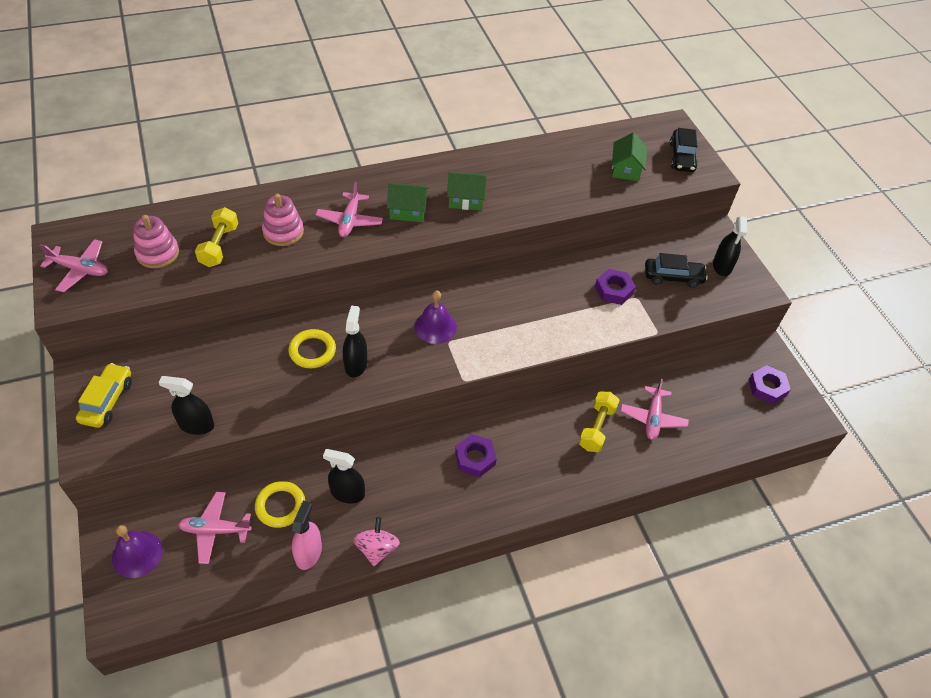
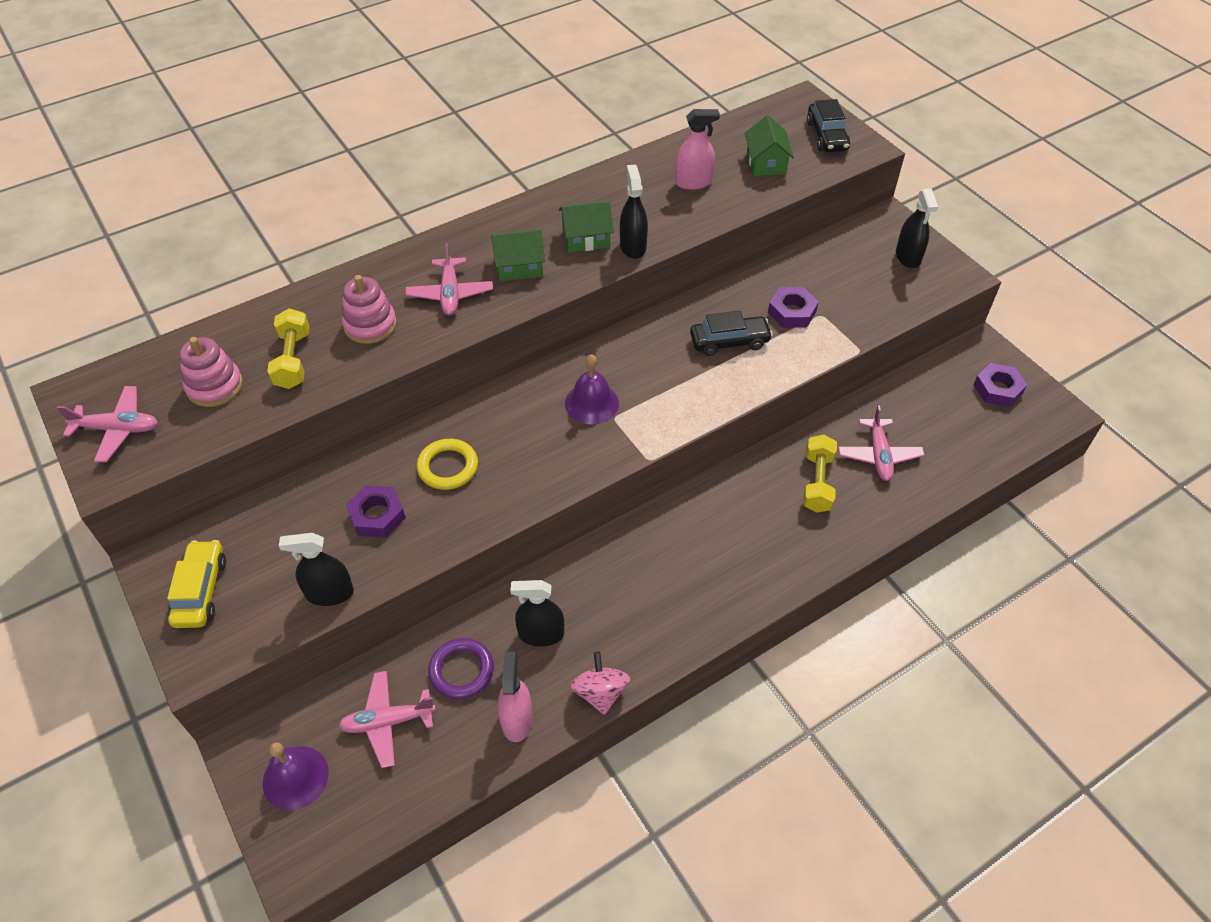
camera: 10 degrees left, 0 degrees up
yellow ring [255,481,305,528] -> purple ring [428,638,494,699]
black spray bottle [343,306,367,377] -> black spray bottle moved to [620,165,648,259]
purple nut [455,434,497,477] -> purple nut moved to [346,485,406,538]
black car [645,253,708,288] -> black car moved to [690,311,773,356]
none -> pink spray bottle [675,109,720,190]

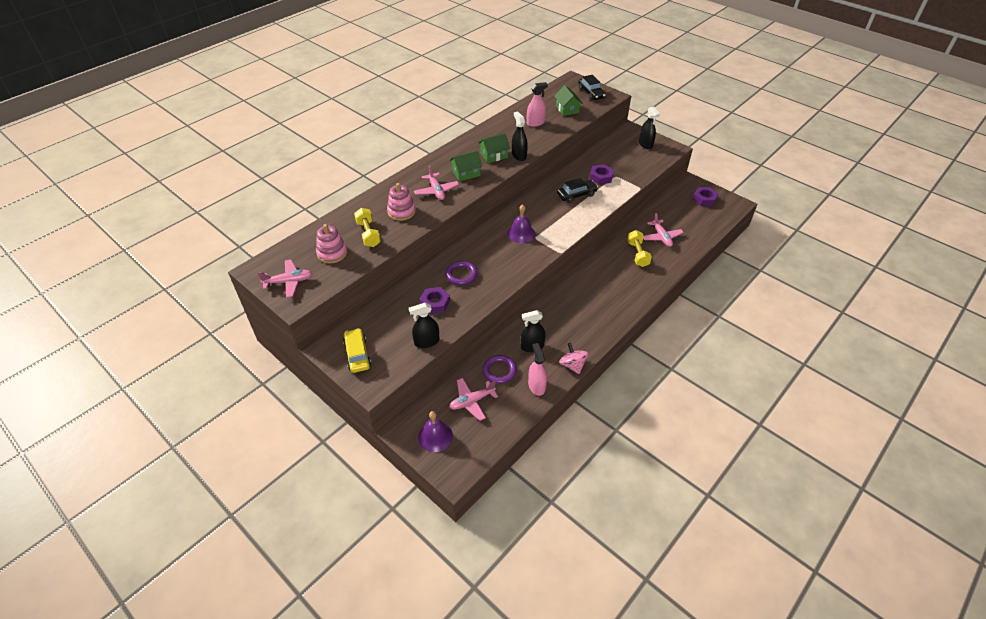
camera: 15 degrees left, 5 degrees down
yellow ring [417,439,478,490] -> purple ring [445,261,478,285]

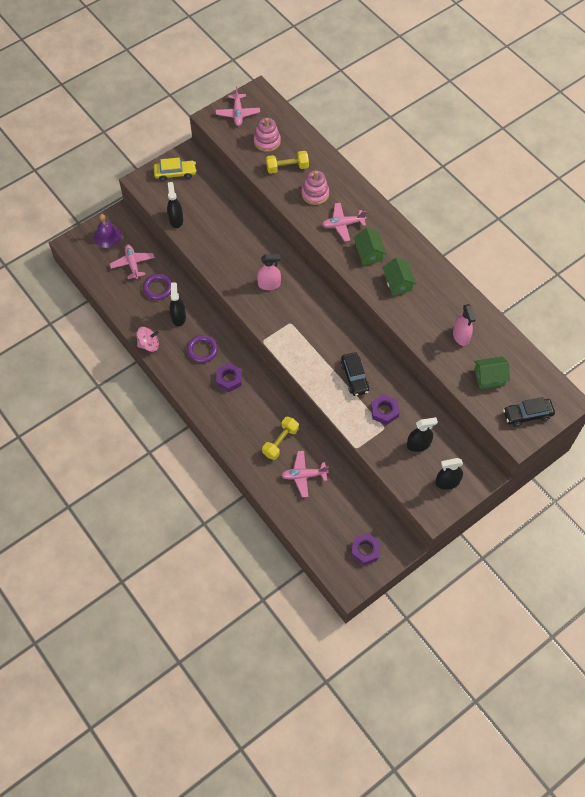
camera: 100 degrees right, 15 degrees up
purple nut [419,287,450,314] -> purple nut moved to [216,363,242,392]
purple ring [445,261,478,285] -> purple ring moved to [187,335,218,363]
purple bell [507,204,535,243] -> none
black spray bottle [512,112,528,161] -> black spray bottle moved to [407,417,438,452]
pink spray bottle [528,343,547,396] -> pink spray bottle moved to [257,254,281,290]
yellow dumbbell [627,230,652,267] -> yellow dumbbell turned 60 degrees counterclockwise [262,416,299,460]

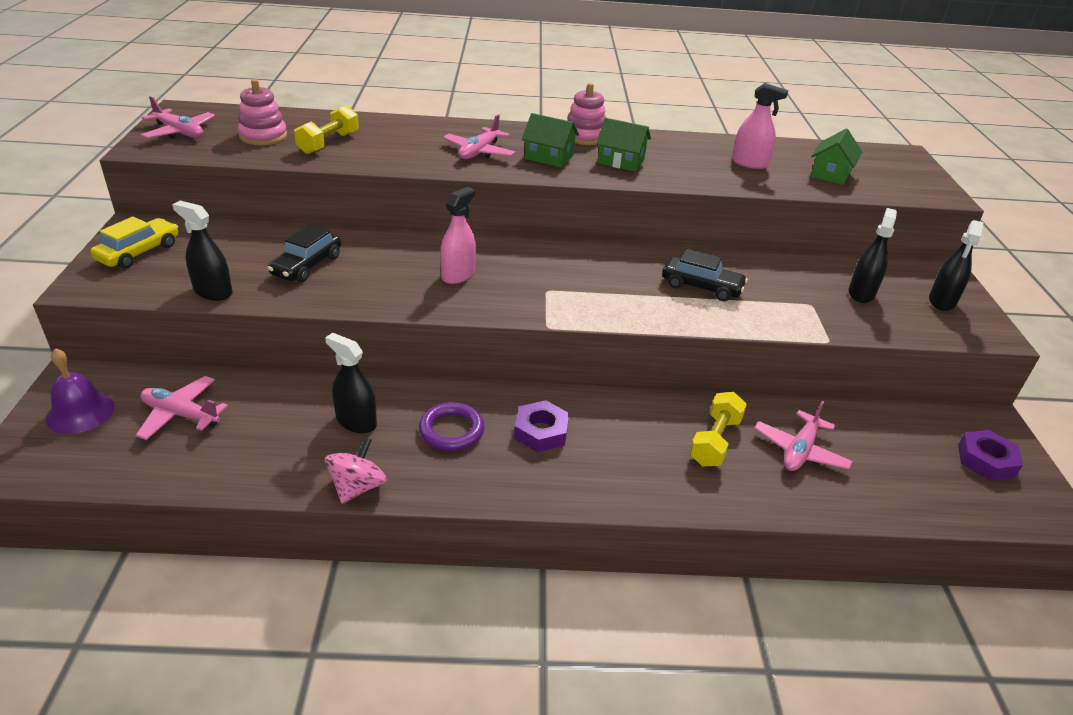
camera: 55 degrees left, 25 degrees down
purple ring [143,273,173,300] -> none
yellow dumbbell [262,416,299,460] -> yellow dumbbell turned 45 degrees clockwise [689,392,747,466]
pink stacking toy [301,170,329,205] -> pink stacking toy moved to [567,83,606,145]
purple nut [371,394,400,425] -> none
black car [503,397,555,427] -> black car moved to [267,224,341,282]

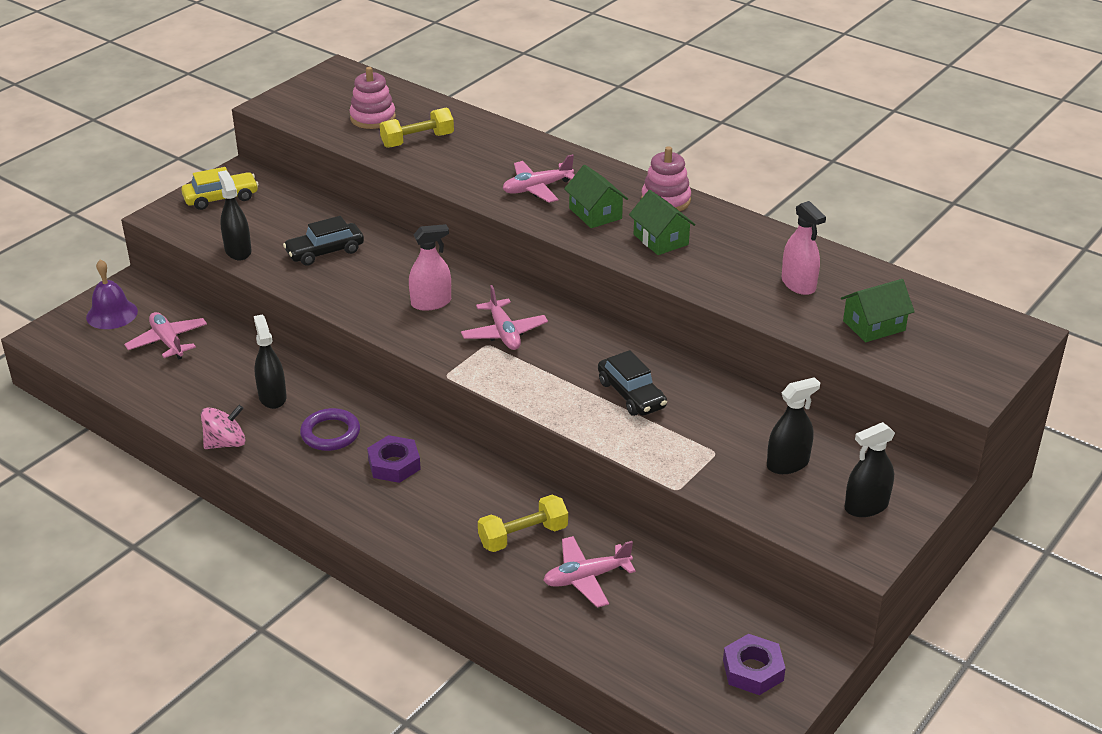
camera: 40 degrees right, 0 degrees up
pink plane [141,96,215,139] -> pink plane moved to [461,285,548,350]

